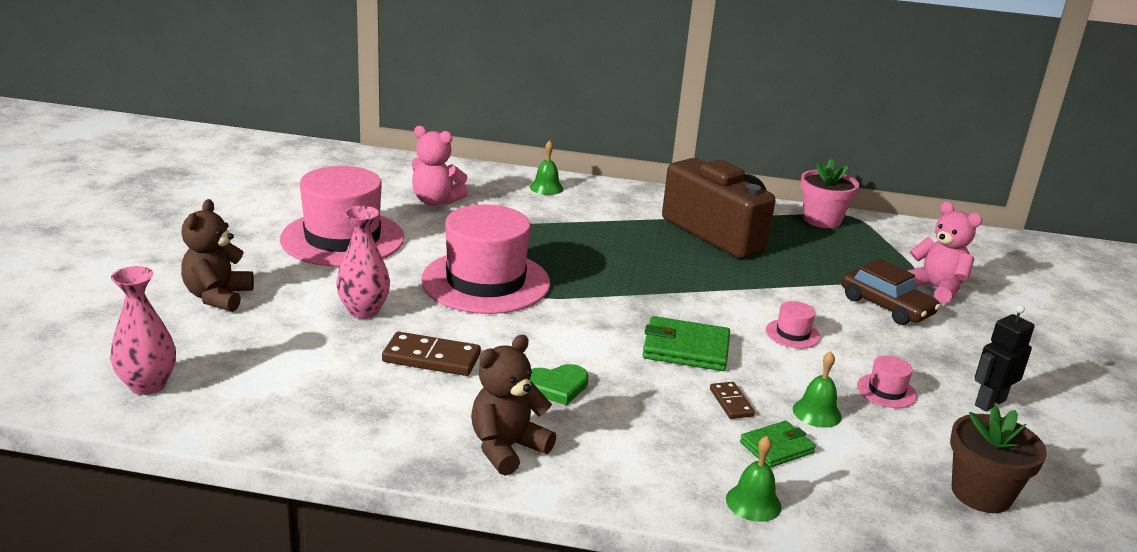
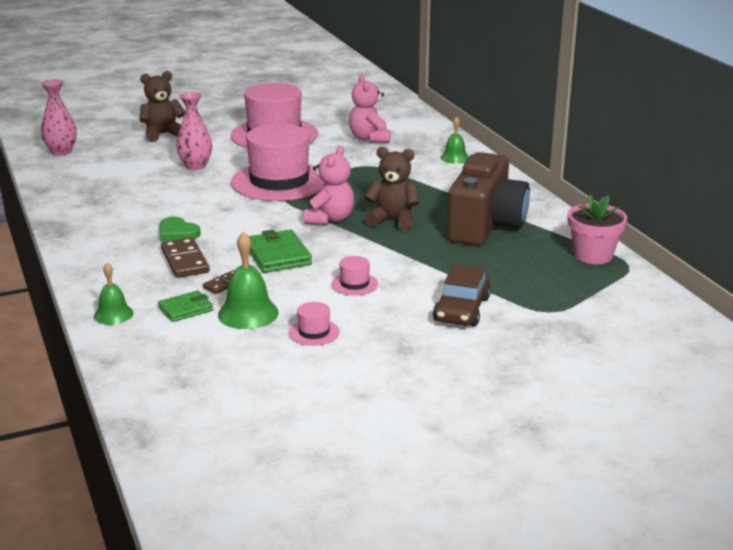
camera: 60 degrees right, 0 degrees up
brown domino [382,332,481,376] -> brown domino moved to [161,237,209,278]
brown teddy bear [471,335,556,476] -> brown teddy bear moved to [364,147,420,230]
green wallet [740,421,816,468] -> green wallet turned 60 degrees counterclockwise [158,290,213,322]
green bell [793,351,842,428] -> green bell [218,232,279,329], size x1.55
pink teddy bear [907,202,982,304] -> pink teddy bear moved to [304,146,354,225]
brown flower pot [950,405,1047,513] -> none
black robot [975,305,1035,411] -> none

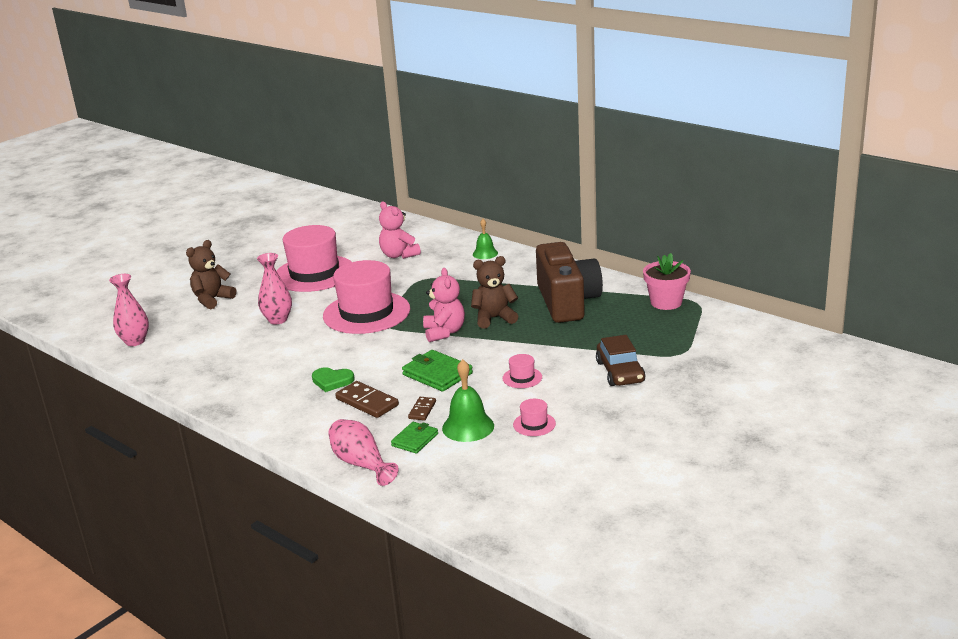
camera: 25 degrees left, 0 degrees up
green bell [94,263,133,325] -> pink vase [328,419,399,486]

